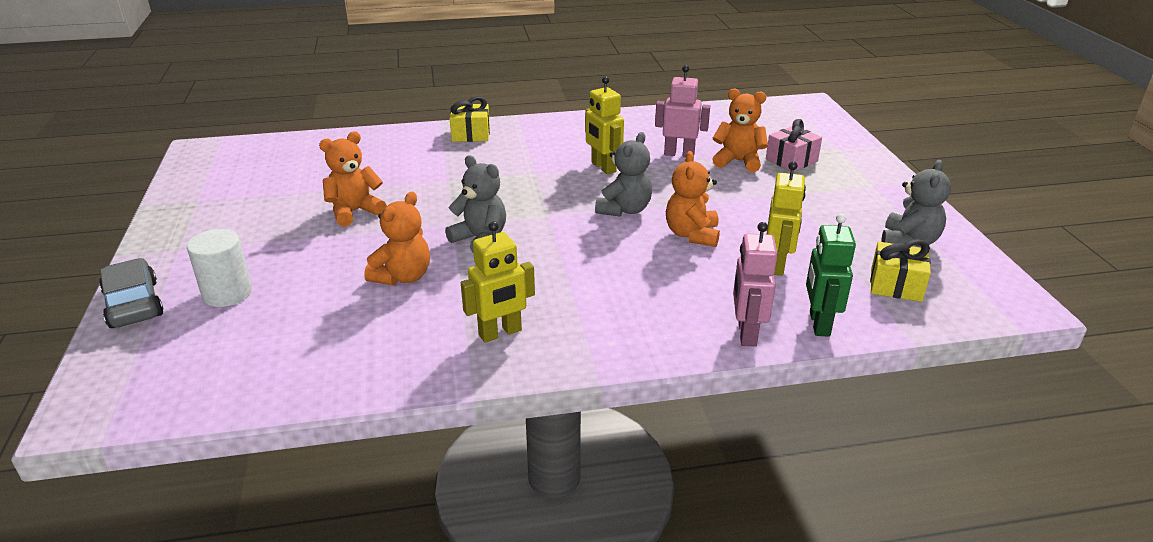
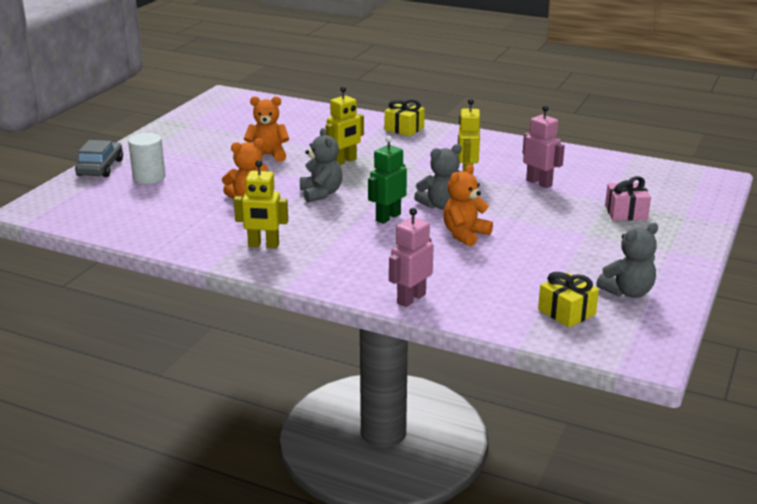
camera: 35 degrees right, 5 degrees down
orange teddy bear [713,89,768,172] -> none
yellow robot [767,161,806,276] -> yellow robot moved to [326,86,364,165]
green robot [806,213,856,337] -> green robot moved to [368,136,407,224]

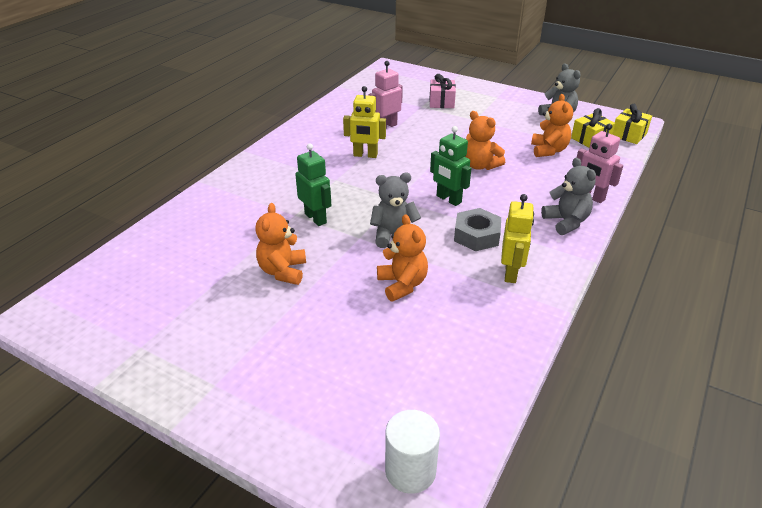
camera: 85 degrees left, 10 degrees up
grey car [75,140,123,177] -> none
white cylinder [128,133,166,184] -> white cylinder moved to [385,410,440,494]
yellow robot [326,86,364,165] -> green robot [295,143,331,226]
yellow gift [385,99,425,136] -> yellow gift moved to [613,104,652,144]
grey teddy bear [414,144,462,210] -> grey teddy bear moved to [541,158,596,235]
none -> grey nut [454,208,501,251]
none -> orange teddy bear [531,94,573,157]

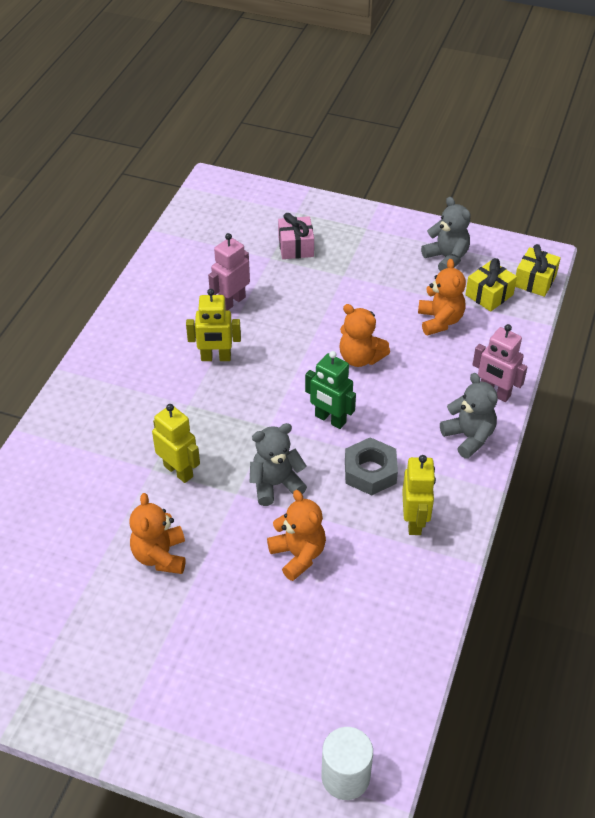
camera: 10 degrees left, 10 degrees up
green robot [295,143,331,226] -> yellow robot [152,404,200,483]

